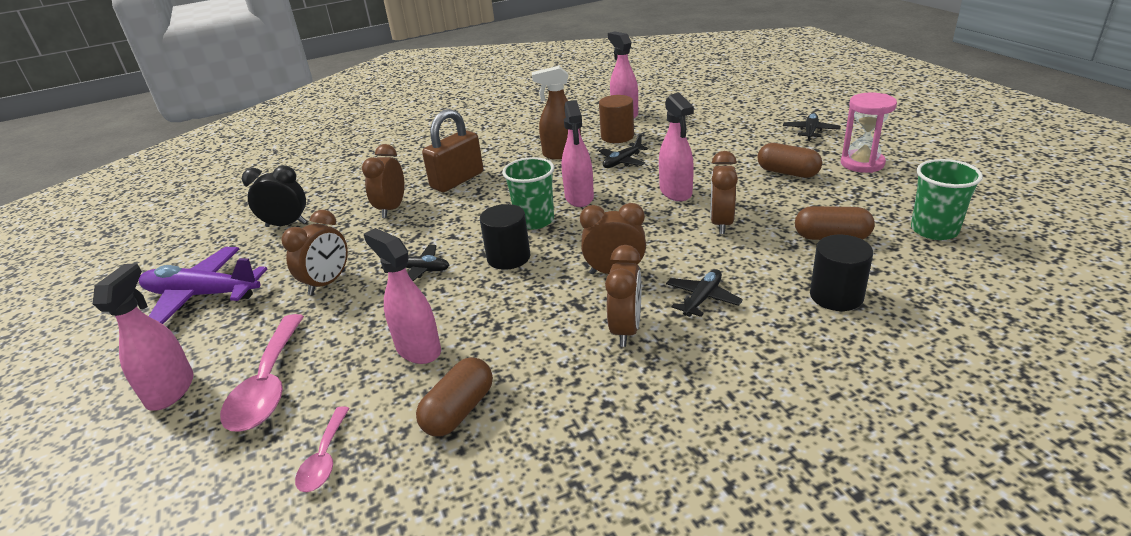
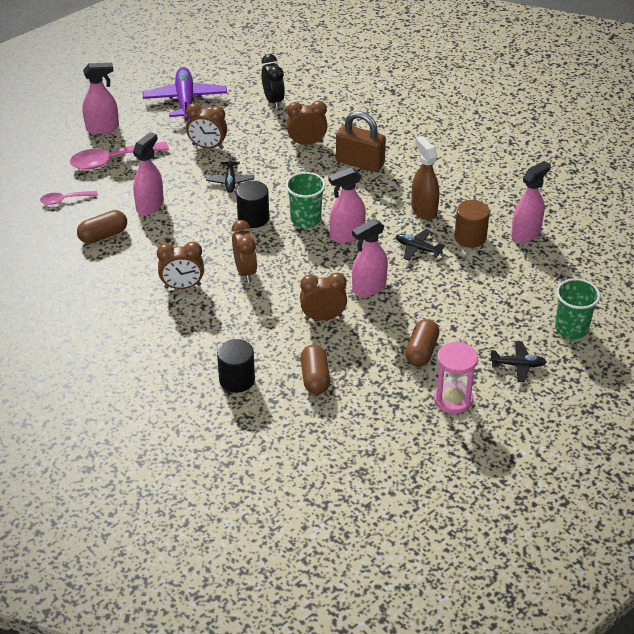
camera: 70 degrees right, 10 degrees up
brown capsule [416,357,493,436] -> brown capsule turned 45 degrees counterclockwise [77,210,127,244]
black plane [666,269,743,317] -> none
green cup [911,159,983,240] -> green cup moved to [555,278,600,339]

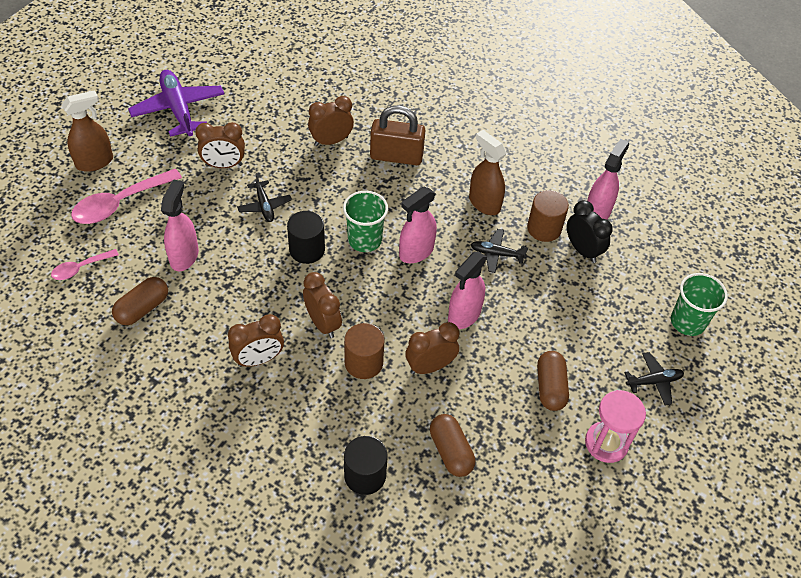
camera: 20 degrees left, 10 degrees up
pink spray bottle [82,63,119,134] -> brown spray bottle [62,90,113,172]
black clock [262,54,285,109] -> black clock moved to [567,200,613,263]
none -> brown cylinder [344,323,385,379]

